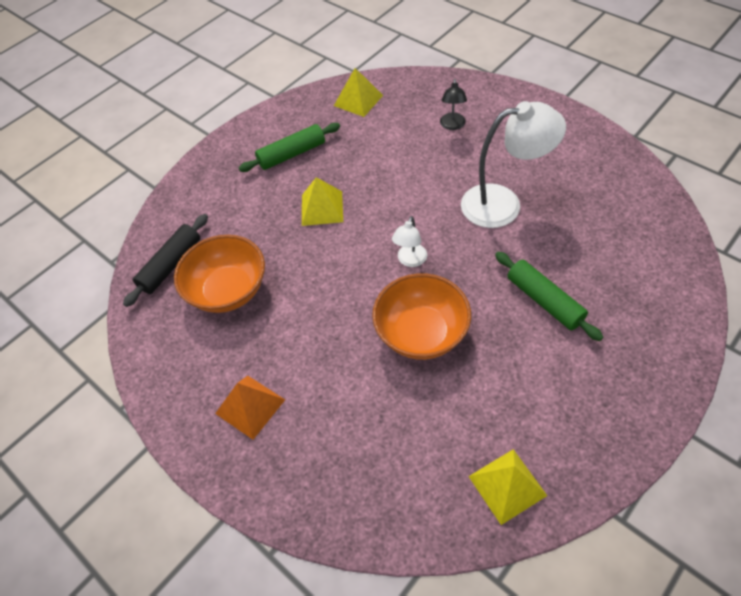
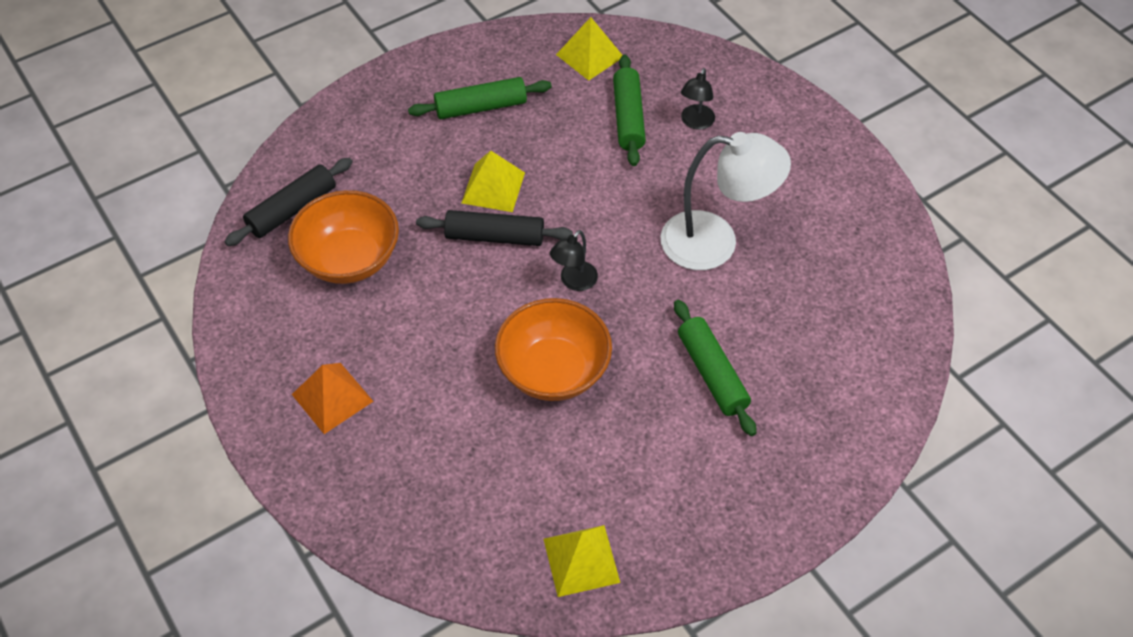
camera: 10 degrees right, 0 degrees up
white lamp [392,216,427,267] -> black lamp [550,230,598,291]
none -> black rolling pin [416,210,573,246]
none -> green rolling pin [613,54,646,166]

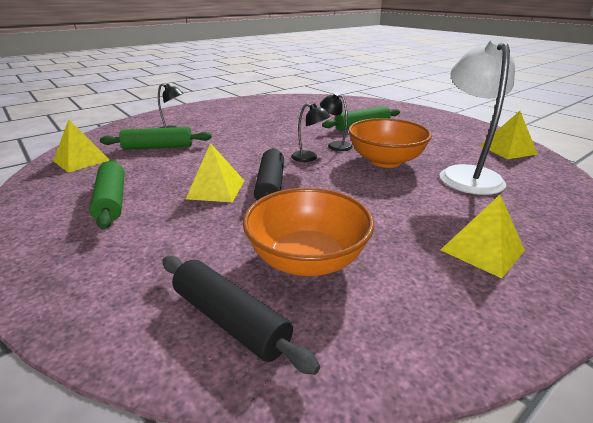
camera: 95 degrees left, 25 degrees down
orange pyramid [292,363,373,434] -> yellow pyramid [441,194,525,278]
white lamp [661,132,791,270] -> white lamp moved to [440,37,515,195]
none -> black lamp [320,93,353,151]

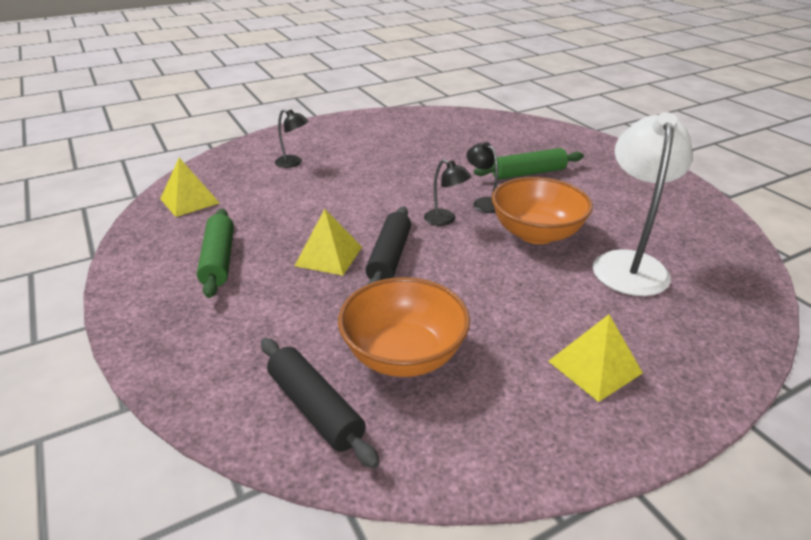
camera: 10 degrees right, 5 degrees up
green rolling pin [100,127,212,150] -> none
yellow pyramid [480,111,538,159] -> none

